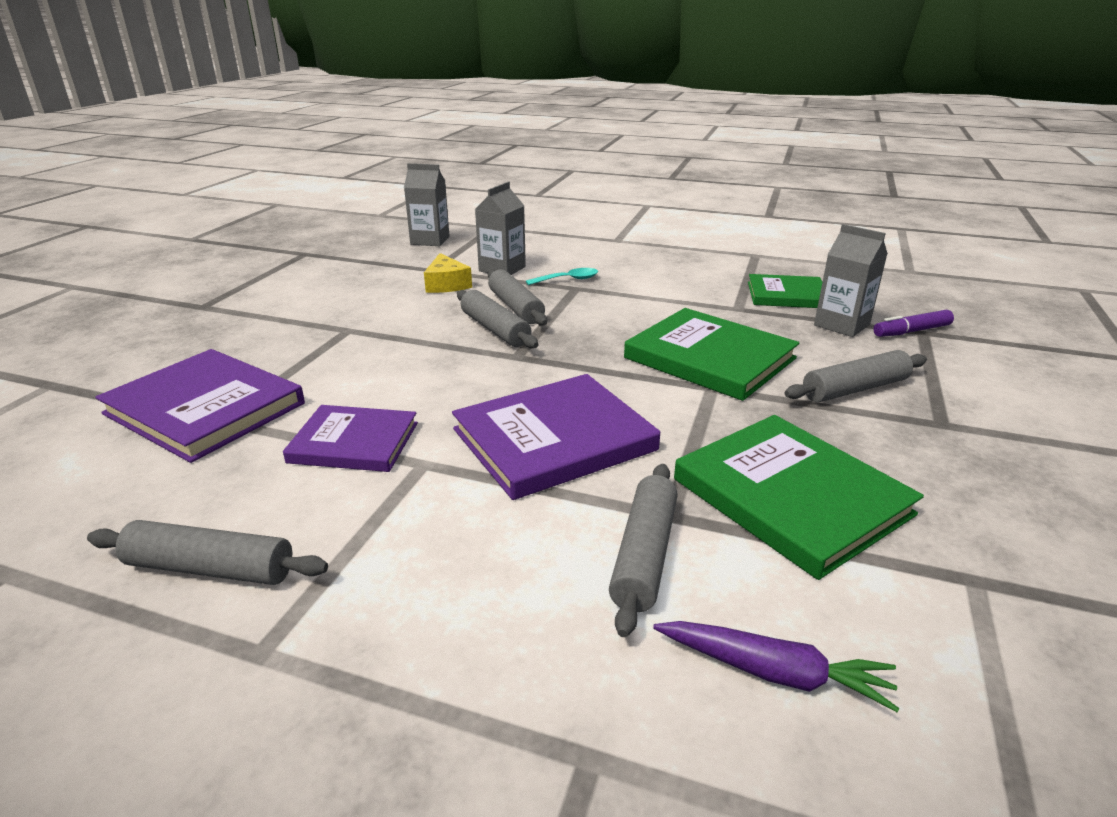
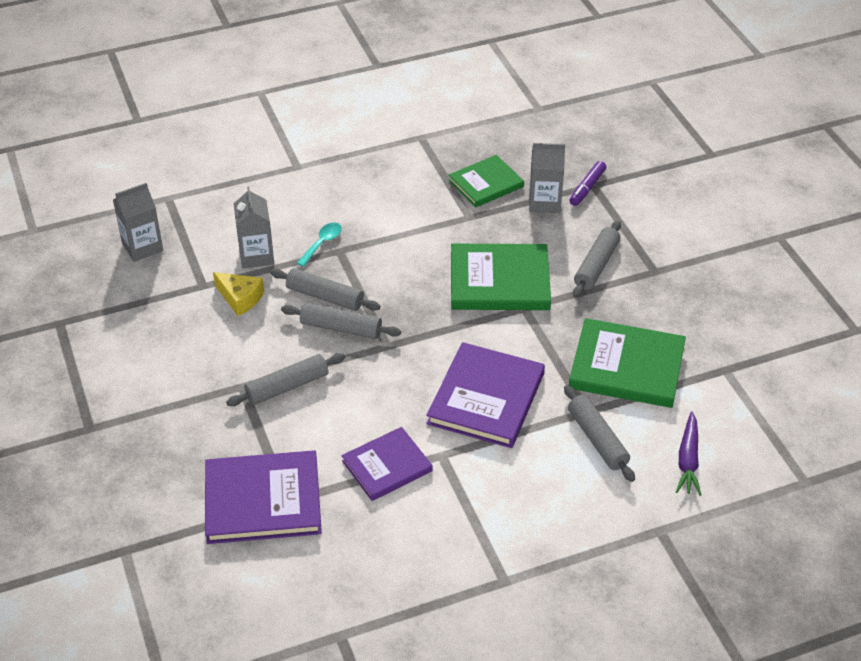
camera: 40 degrees left, 15 degrees up
grey rolling pin [87,520,328,585] -> grey rolling pin moved to [226,353,345,406]
purple carrot [653,621,899,712] -> purple carrot turned 120 degrees clockwise [676,411,701,496]

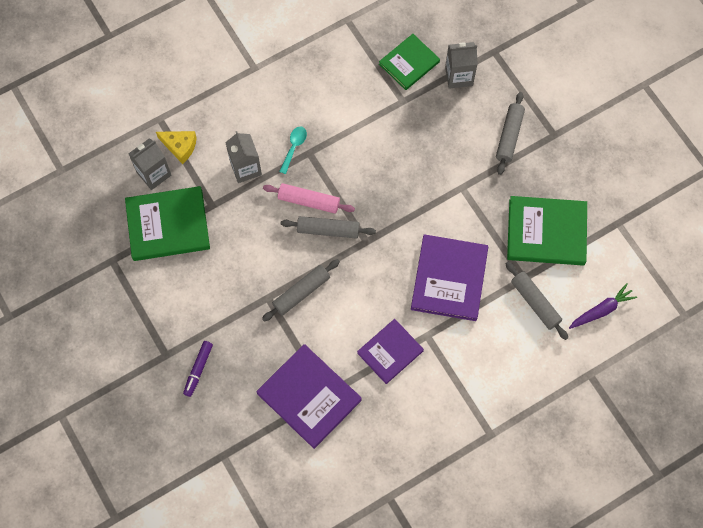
camera: 10 degrees left, 25 degrees up
purple book [205,450,322,544] -> purple book turned 60 degrees clockwise [256,344,362,449]
yellow cheese [213,272,264,316] -> yellow cheese moved to [156,131,197,164]
grey rolling pin [270,268,380,311] -> pink rolling pin [263,183,355,213]
green book [451,244,551,310] -> green book moved to [125,186,210,261]
purple marker [569,161,606,206] -> purple marker moved to [183,341,213,397]
purple carrot [676,411,701,496] -> purple carrot turned 120 degrees counterclockwise [569,283,637,329]

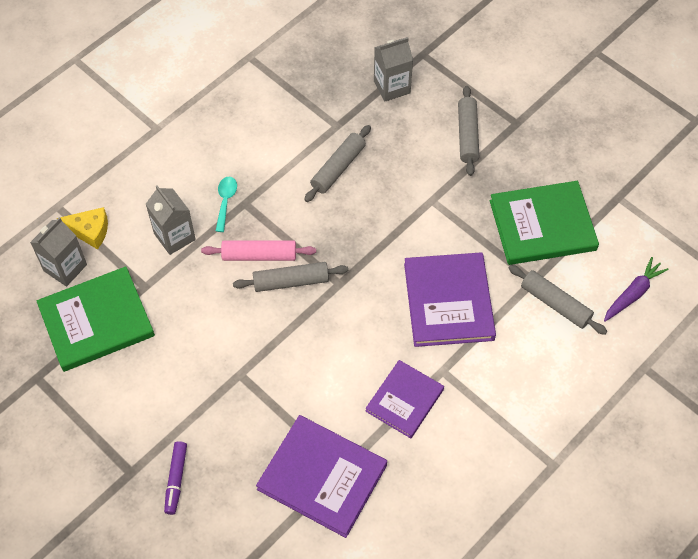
camera: 15 degrees left, 10 degrees down
grey rolling pin [262,259,340,321] -> grey rolling pin moved to [304,125,371,202]
green book [379,34,440,90] -> none

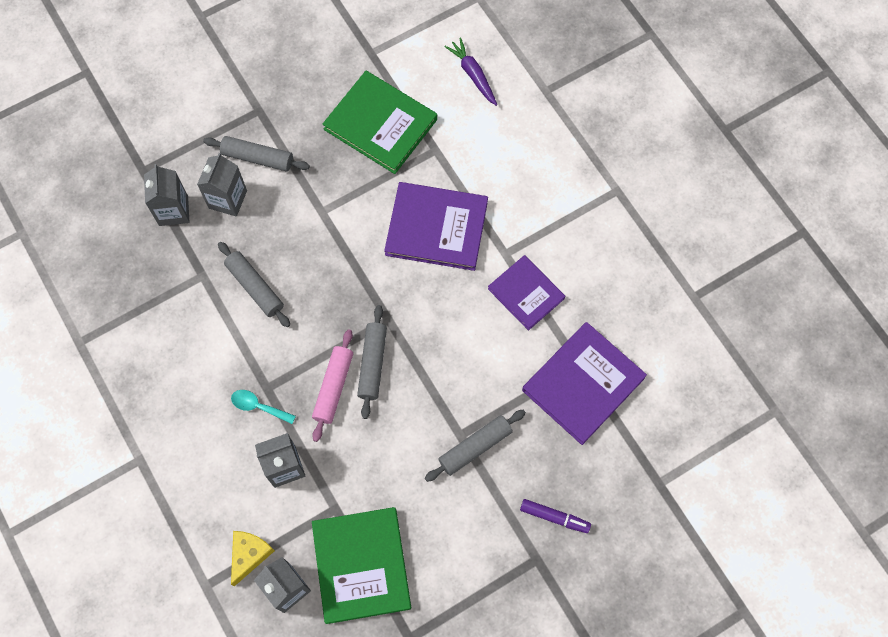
camera: 75 degrees left, 10 degrees up
green book [490,181,599,265] -> green book turned 60 degrees counterclockwise [322,71,437,174]
grey rolling pin [509,265,607,335] -> grey rolling pin moved to [425,410,526,482]
none -> grey carton [197,153,247,217]

